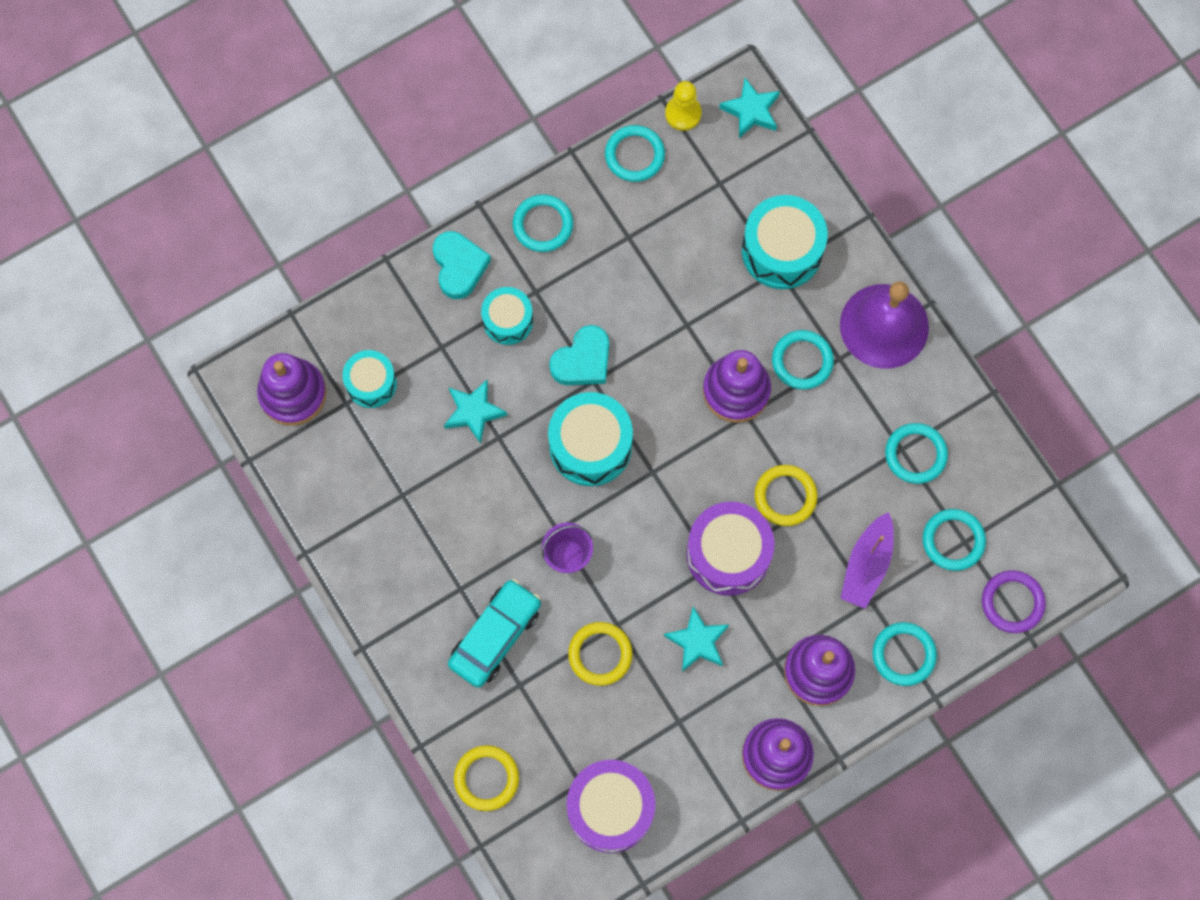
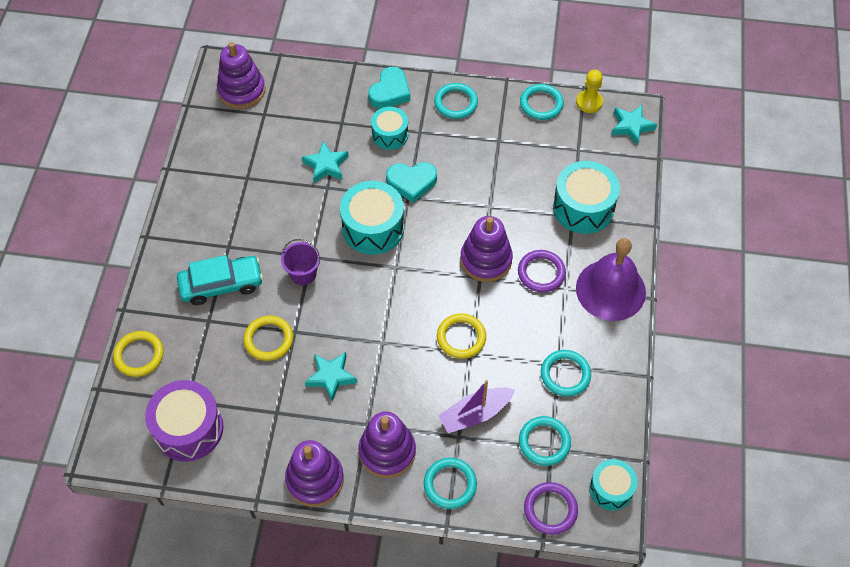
camera: 40 degrees right, 15 degrees down
turquoise drum [342,350,397,408] -> turquoise drum moved to [589,459,637,510]
purple drum [686,502,774,596] -> none
turquoise ring [772,330,834,389] -> purple ring [518,250,566,292]

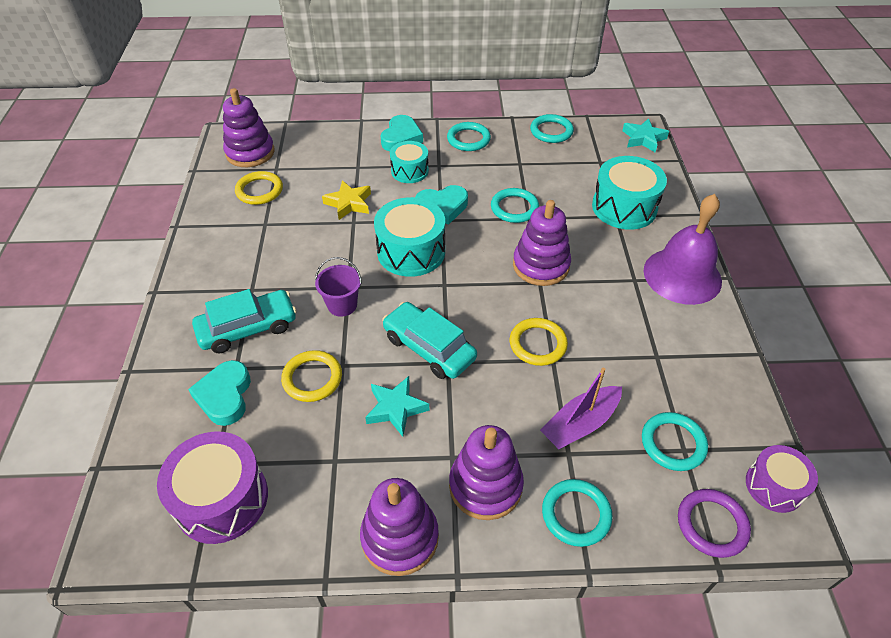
camera: 10 degrees left, 10 degrees down
yellow ring [113,331,164,377] -> yellow ring moved to [235,171,283,205]
turquoise star [302,141,349,183] -> yellow star [322,180,371,220]
purple ring [518,250,566,292] -> none
turquoise ring [541,350,591,397] -> turquoise ring moved to [491,188,539,223]
yellow pawn [576,70,603,113] -> none
turquoise drum [589,459,637,510] -> purple drum [746,445,818,513]
none -> turquoise heart [188,360,251,426]
none -> turquoise car [382,302,477,379]

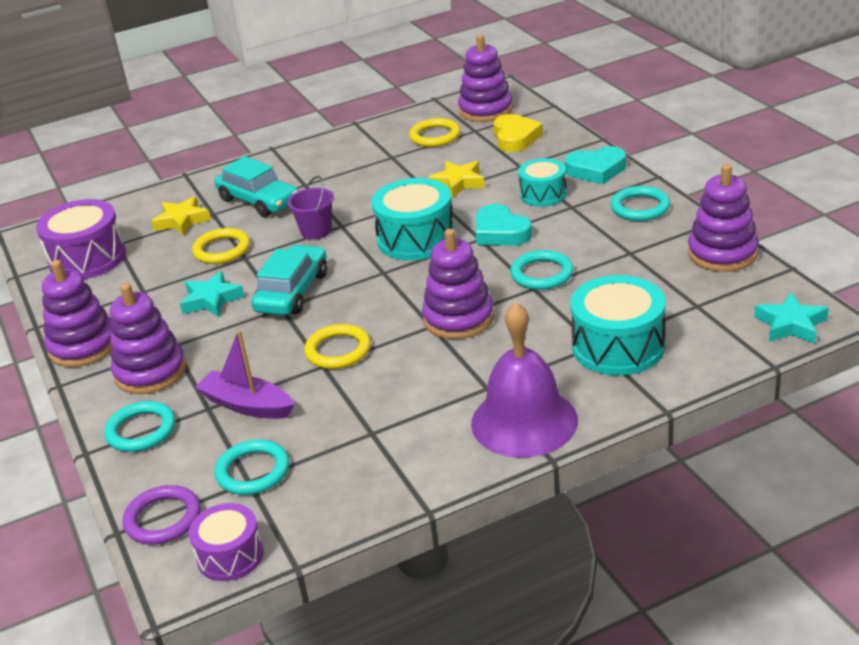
camera: 70 degrees right, 15 degrees down
turquoise heart [188,360,251,426] -> yellow star [151,196,211,236]
turquoise ring [530,114,574,143] -> purple stacking toy [688,164,759,272]
none -> yellow heart [493,114,543,152]

